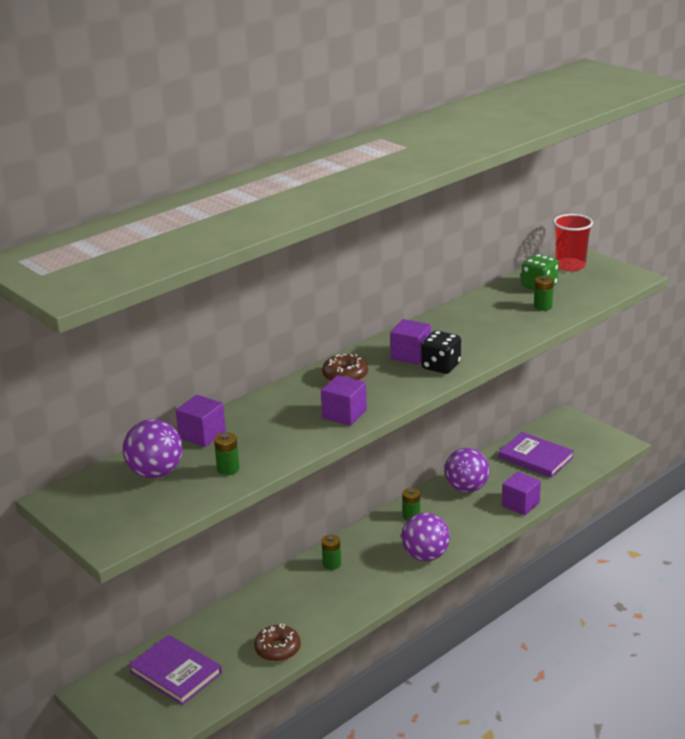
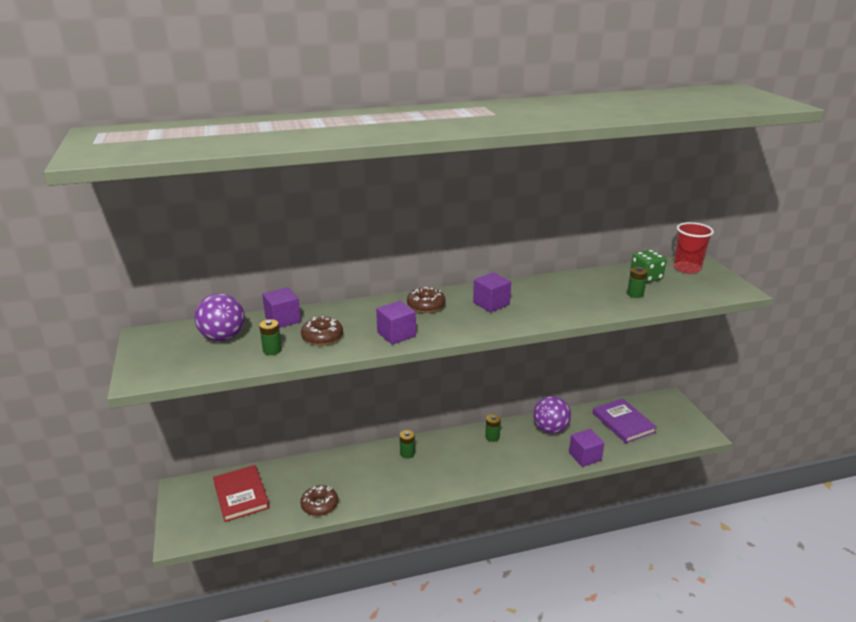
camera: 25 degrees right, 0 degrees up
purple book [128,635,222,705] -> red book [213,465,269,522]
purple ball [401,513,450,561] -> none
black dice [421,330,461,374] -> none
none -> brown donut [301,316,343,346]

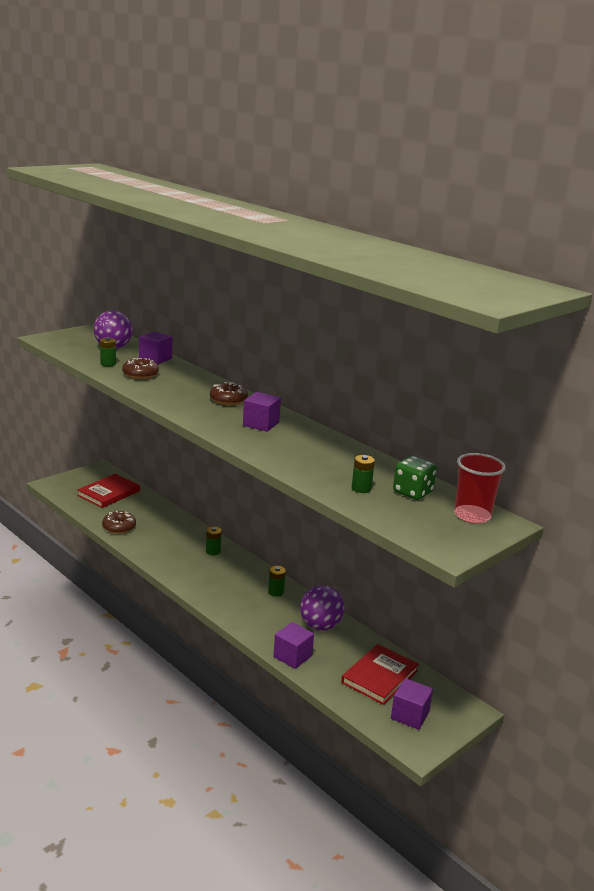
camera: 60 degrees right, 5 degrees down
purple cube [376,301,416,345] -> purple cube moved to [391,678,433,730]
purple book [593,398,657,443] -> red book [341,644,419,705]

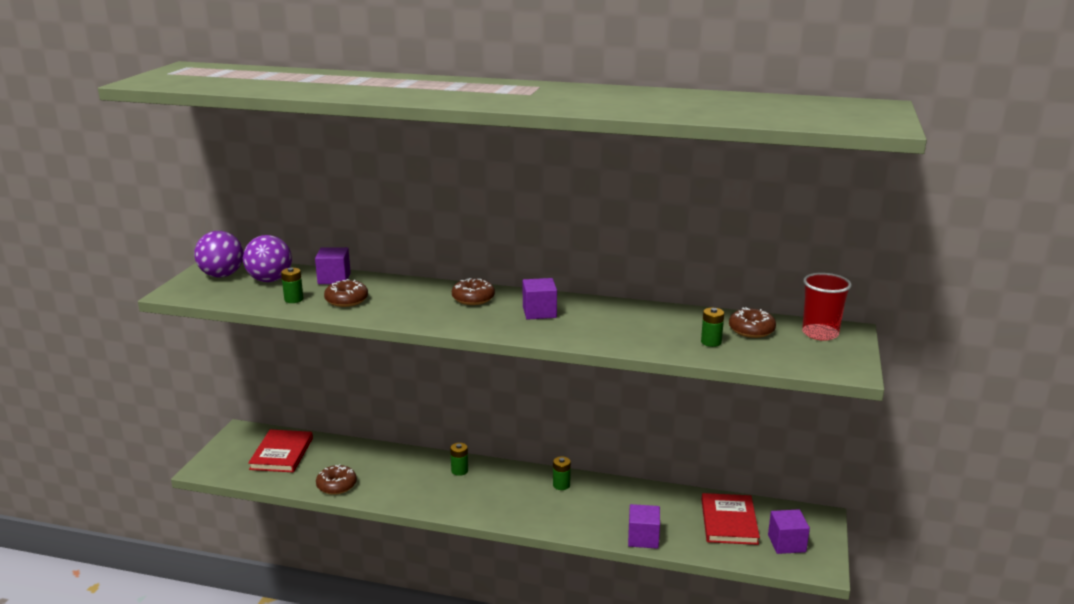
camera: 30 degrees left, 0 degrees up
purple ball [300,585,345,631] -> purple ball moved to [194,231,244,277]
green dice [393,456,437,500] -> brown donut [729,307,776,338]

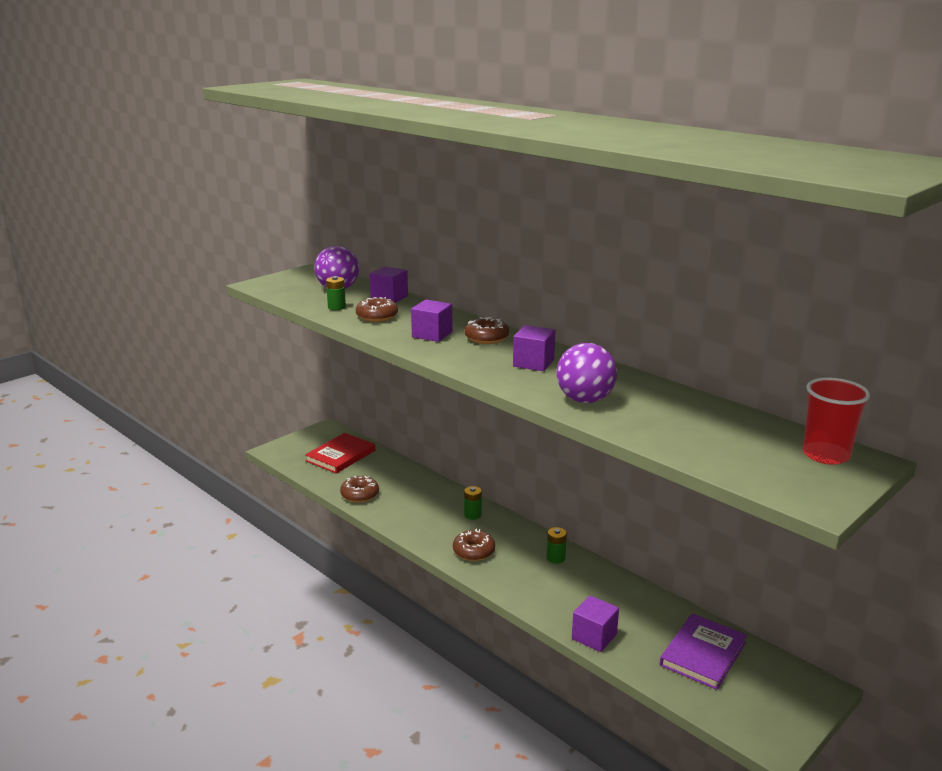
camera: 30 degrees right, 0 degrees up
purple ball [194,231,244,277] -> purple ball moved to [557,343,617,403]
green battery [701,308,724,347] -> none
red book [702,493,760,545] -> purple book [660,613,747,690]
brown donut [729,307,776,338] -> brown donut moved to [453,529,495,561]
purple cube [768,509,810,554] -> purple cube moved to [411,299,452,342]

